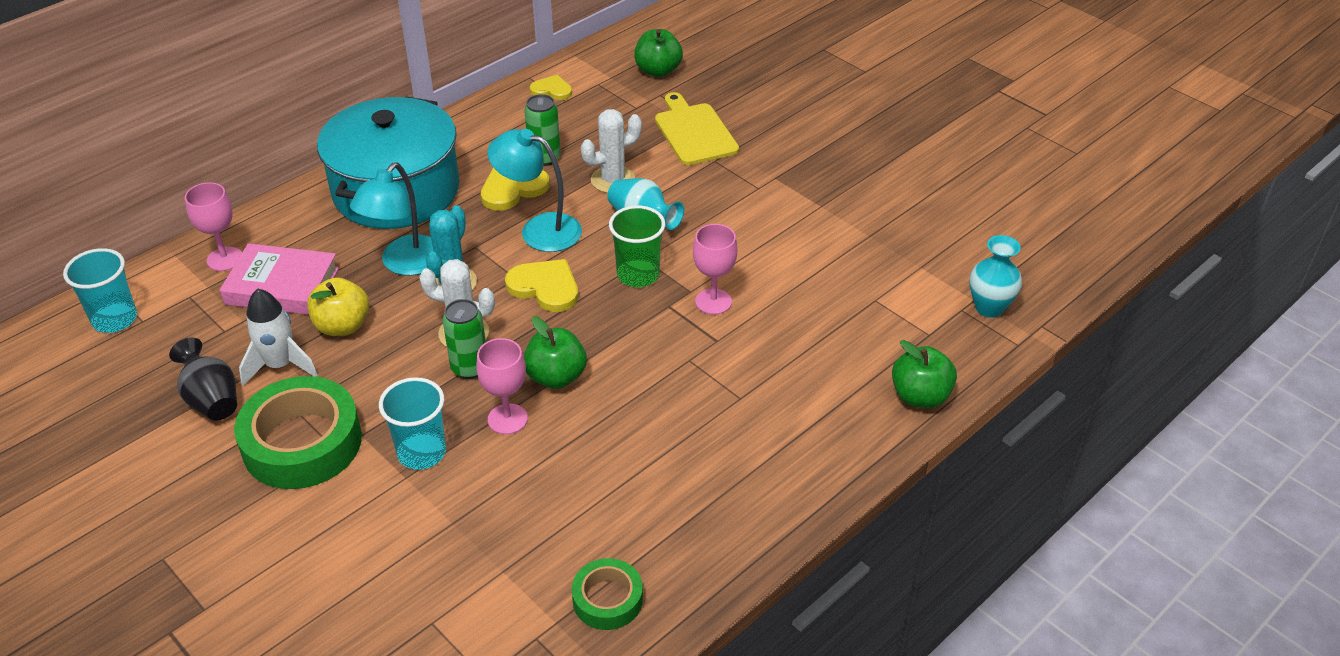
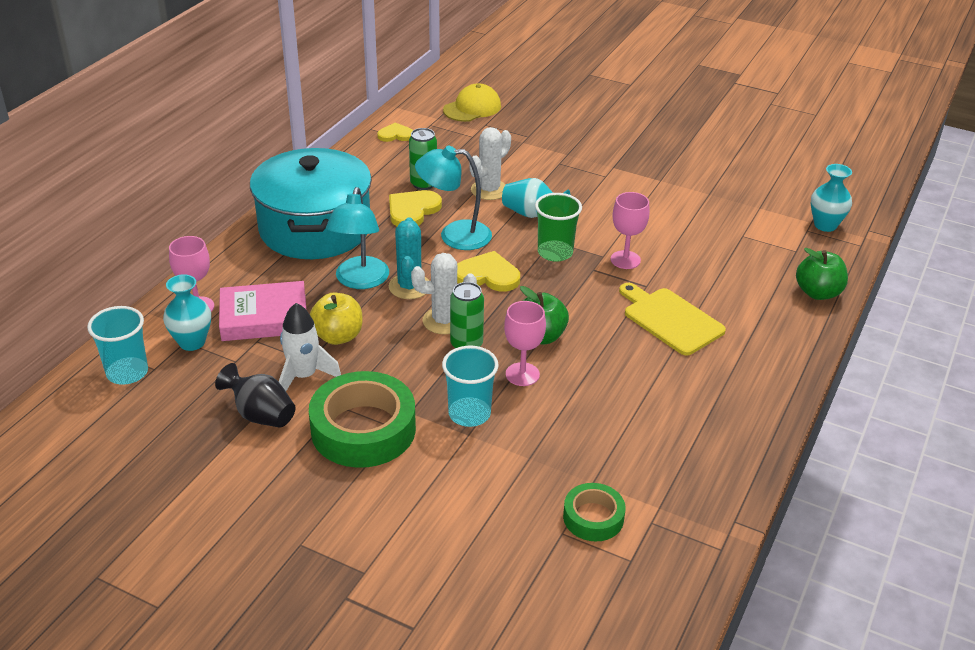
camera: 20 degrees left, 5 degrees down
green tape [572,558,643,630] -> green tape moved to [563,483,626,542]
green apple [634,29,683,77] -> yellow cap [443,83,501,122]
yellow cutting board [655,92,739,165] -> yellow cutting board moved to [619,283,726,355]
none -> turquoise vase [163,274,211,351]

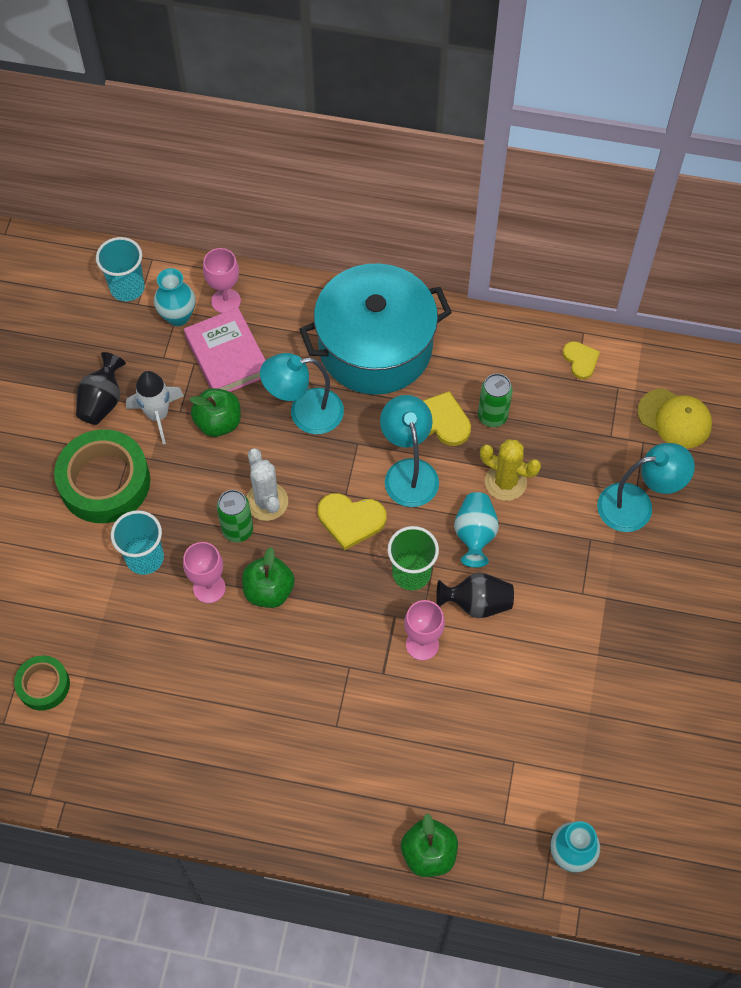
camera: 75 degrees right, 25 degrees up
yellow apple [310,292,362,345] -> green apple [189,388,241,437]
turquoise cactus [389,217,429,299] -> none
yellow heart [457,251,520,292] -> yellow heart turned 105 degrees clockwise [318,493,386,550]
white cactus [469,127,511,200] -> yellow cactus [480,439,541,501]
yellow cutting board [619,283,726,355] -> none
none -> black vase [436,572,514,618]
none -> turquoise lamp [597,443,695,532]

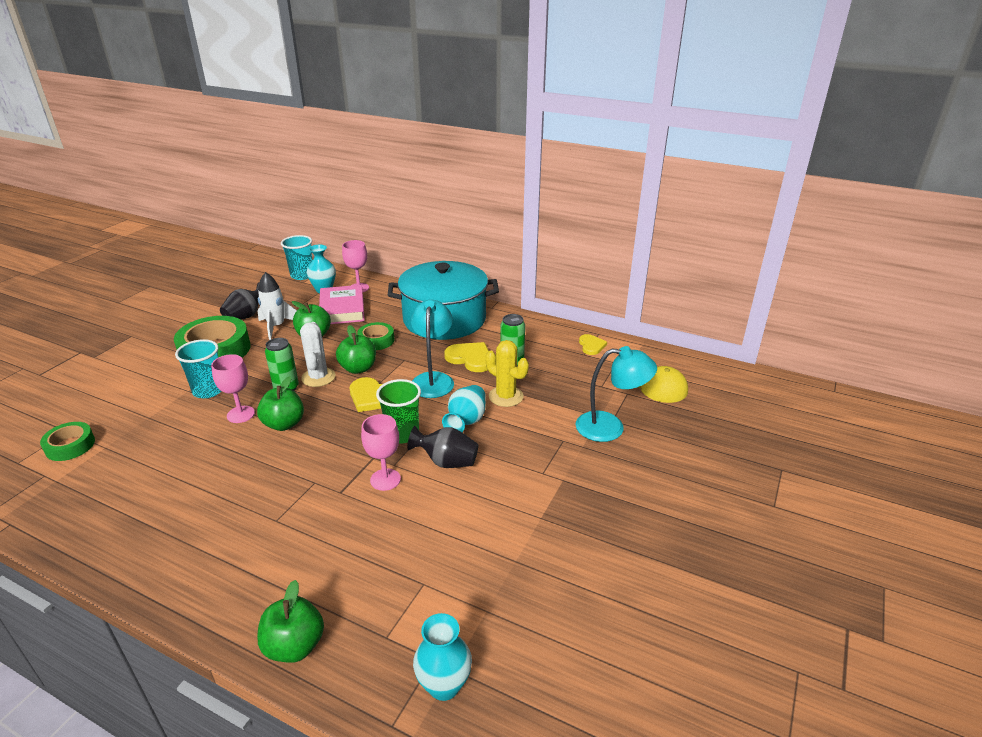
camera: 15 degrees right, 30 degrees down
turquoise lamp [260,353,344,434] -> green tape [357,322,394,350]
none -> green apple [336,325,376,374]

